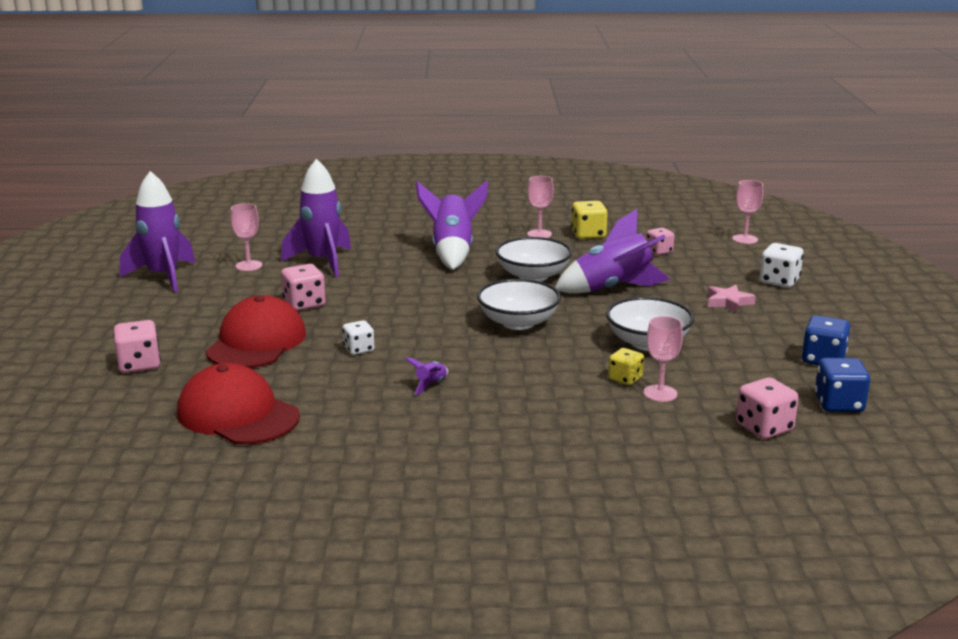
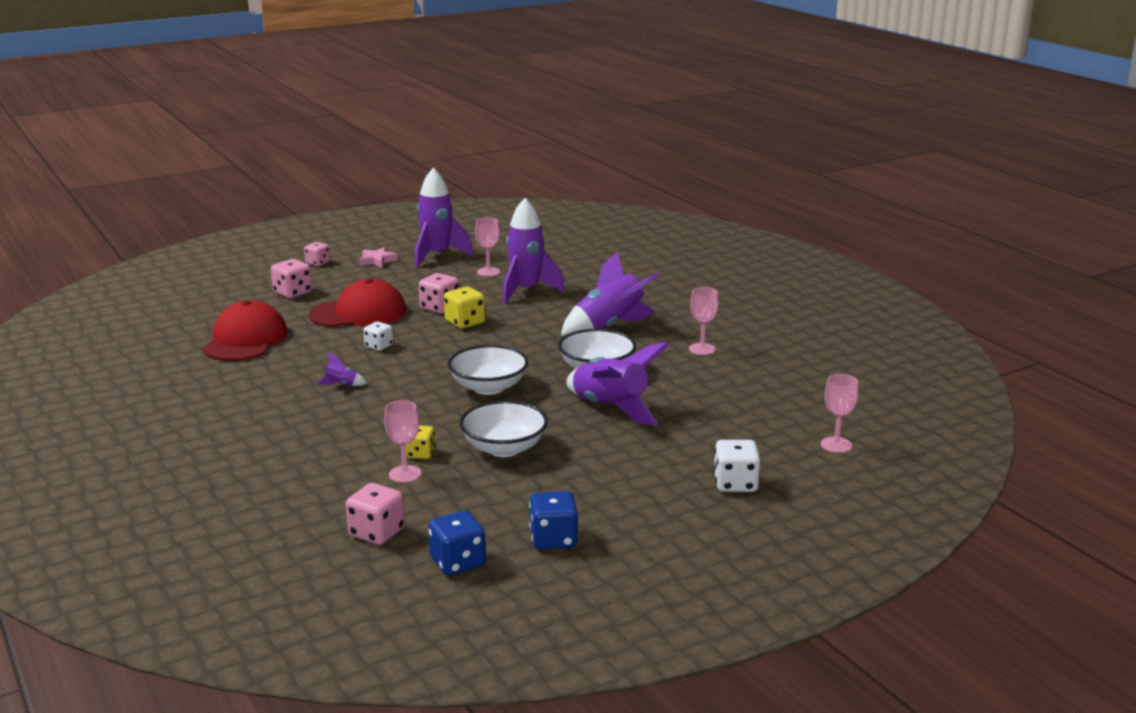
camera: 60 degrees right, 0 degrees up
yellow dice [571,201,608,239] -> yellow dice moved to [444,287,485,329]
pink dice [646,228,675,255] -> pink dice moved to [304,242,330,266]
pink star [708,285,756,313] -> pink star moved to [360,247,398,268]

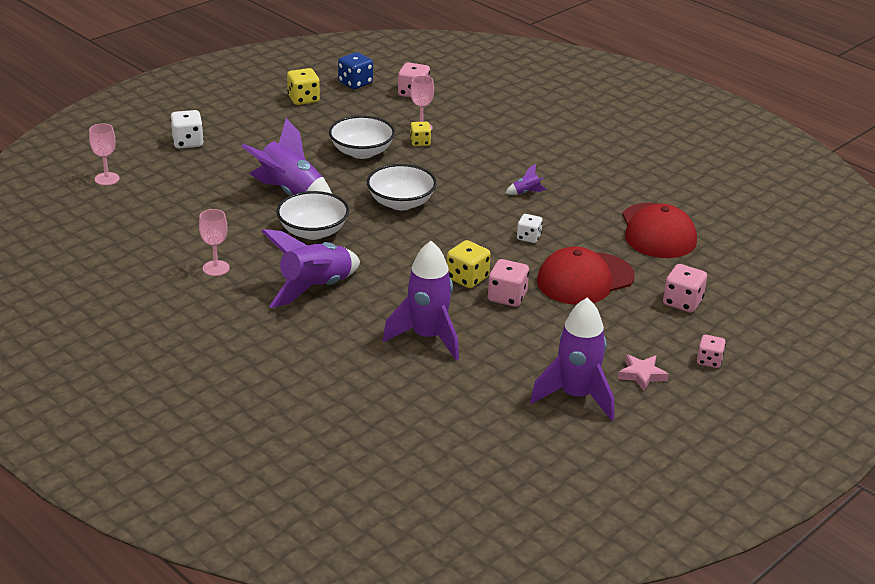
camera: 165 degrees right, 10 degrees up
pink goblet [475,218,500,276] -> none
blue dice [529,491,578,550] -> yellow dice [287,68,320,105]

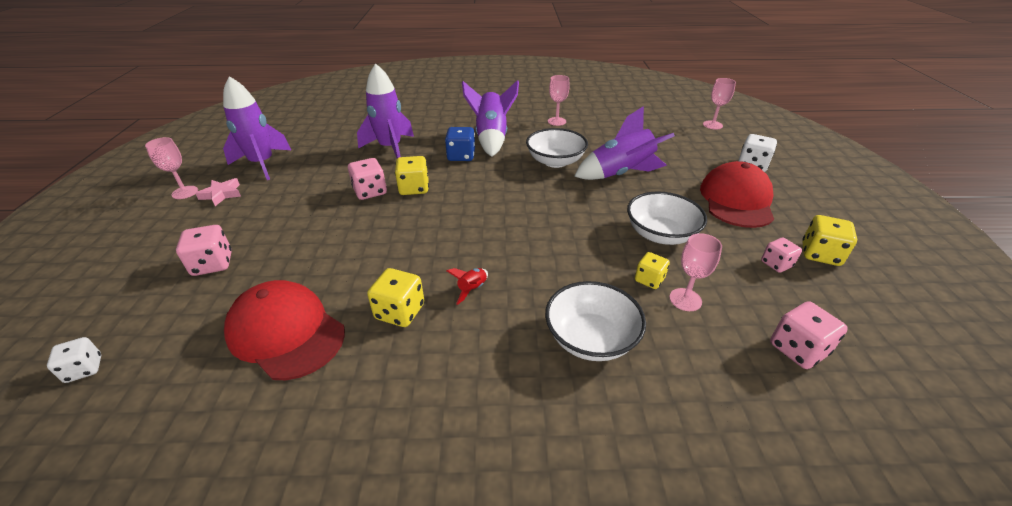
camera: 135 degrees right, 5 degrees up
blue dice [338,52,373,89] -> blue dice moved to [445,127,475,161]
white bowl [367,164,437,210] -> white bowl moved to [545,281,646,361]
purple rocket [505,164,547,195] -> red rocket [447,268,488,305]
white dice [517,214,543,243] -> white dice moved to [47,337,101,383]
red cap [537,246,635,305] -> red cap moved to [700,161,774,228]
pink dice [697,335,726,368] -> pink dice moved to [761,238,802,273]
none -> pink goblet [145,137,198,199]
none -> yellow dice [367,268,424,327]

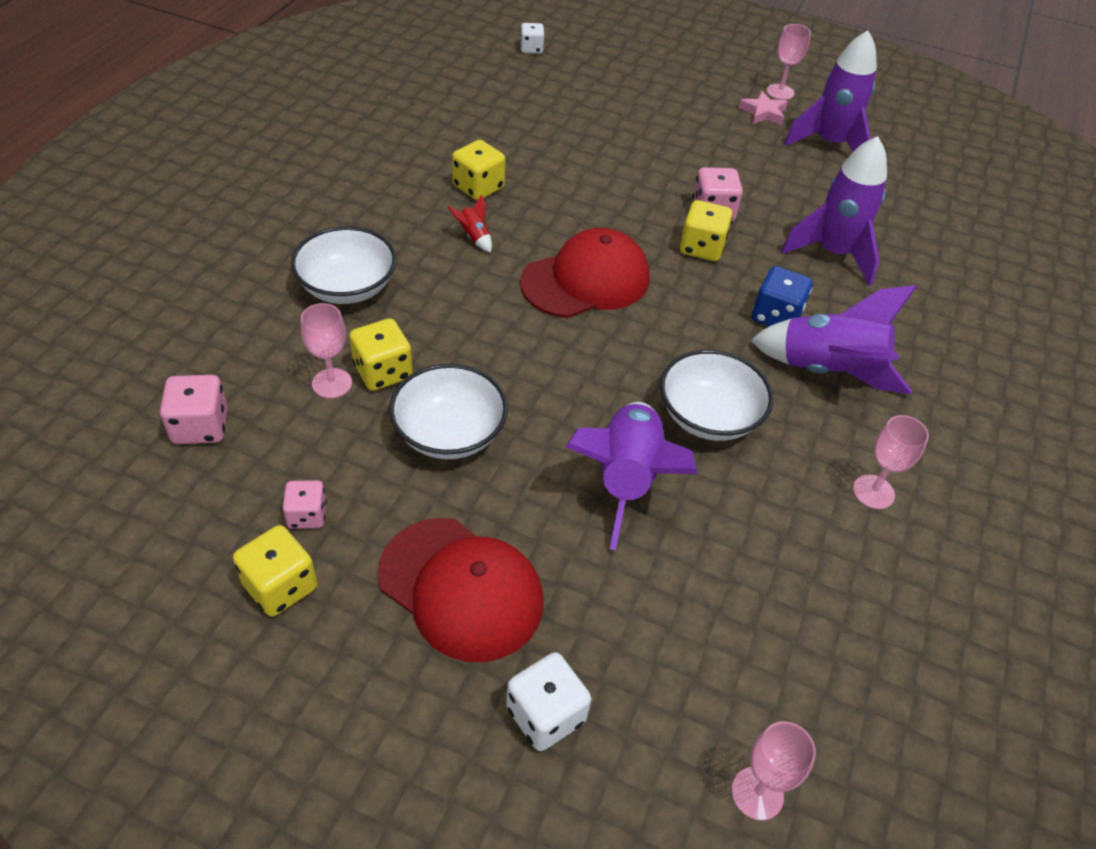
camera: 110 degrees right, 10 degrees up
pink dice [176,225,232,276] -> none
red cap [224,280,345,380] -> red cap moved to [520,228,650,318]
yellow dice [635,252,670,289] -> yellow dice [349,318,413,391], size x1.51

